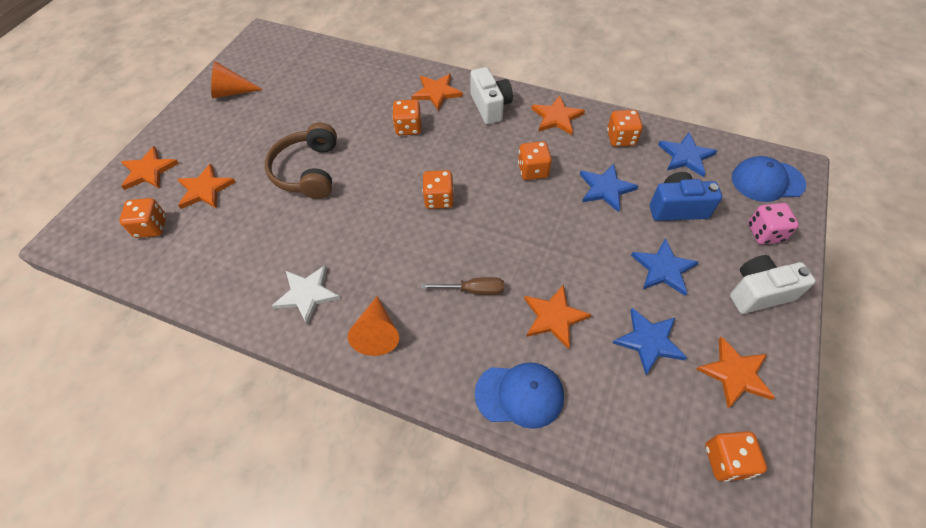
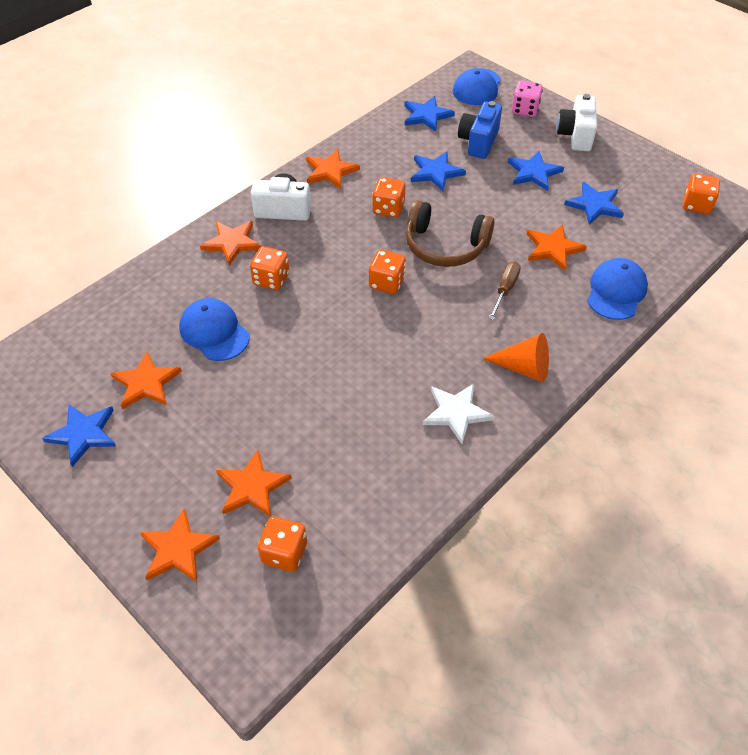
camera: 70 degrees left, 5 degrees down
orange cone [211,61,263,99] -> blue star [42,404,116,467]
brown headphones [265,123,337,199] -> brown headphones moved to [406,200,494,267]
orange dice [607,110,643,147] -> none
orange star [696,336,775,408] -> orange star moved to [110,352,182,409]
none -> blue cap [179,298,250,361]

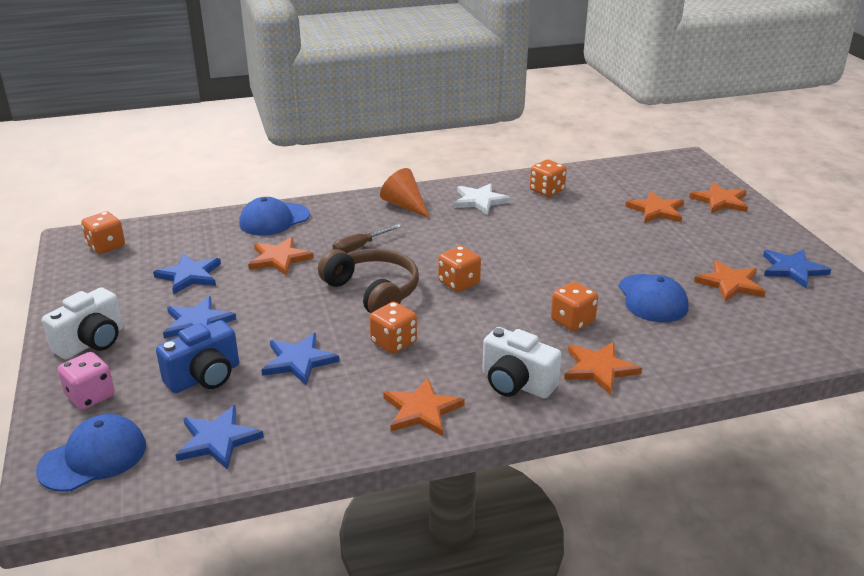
camera: 150 degrees left, 20 degrees down
orange dice [258,516,307,572] -> orange dice moved to [530,160,567,197]

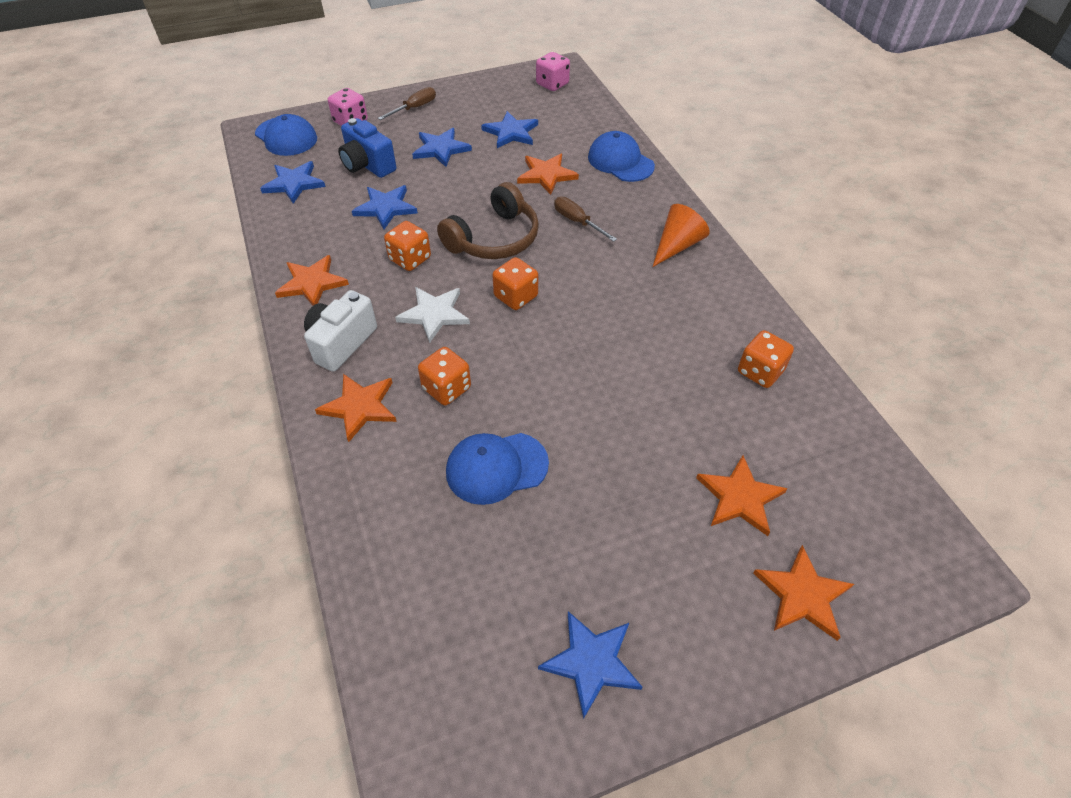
camera: 85 degrees right, 20 degrees up
white camera [42,287,123,359] -> brown screwdriver [378,87,436,120]
orange dice [81,211,125,254] -> pink dice [536,52,570,91]
white star [454,183,511,215] -> white star moved to [395,287,470,343]
orange star [694,260,766,302] -> none

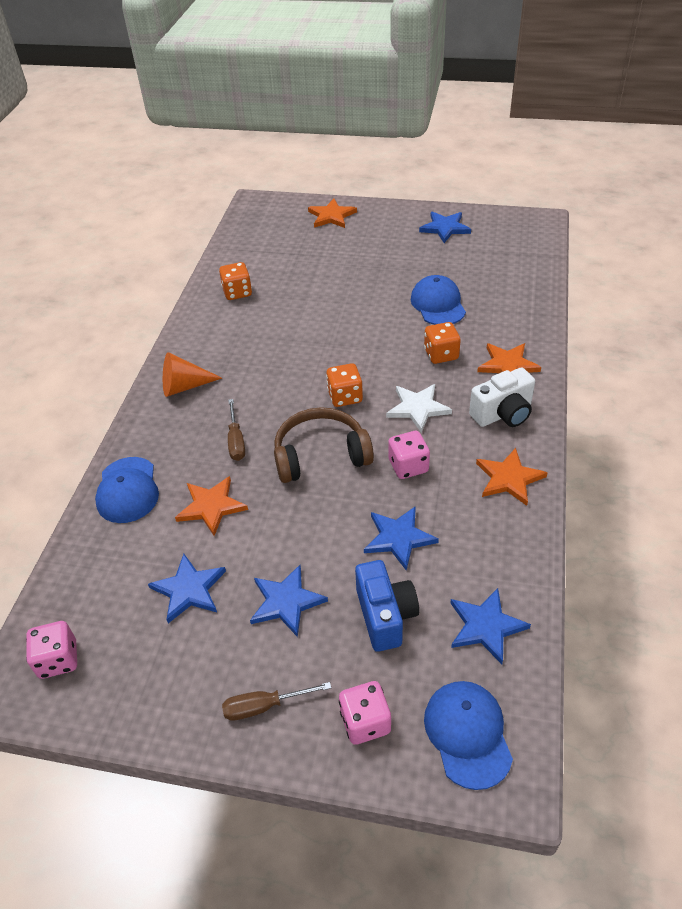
camera: 145 degrees left, 5 degrees down
orange dice [384,221,431,271] -> pink dice [388,431,430,479]
blue cap [446,433,549,505] -> blue cap turned 120 degrees counterclockwise [411,275,466,325]
orange star [696,455,787,536] -> none

